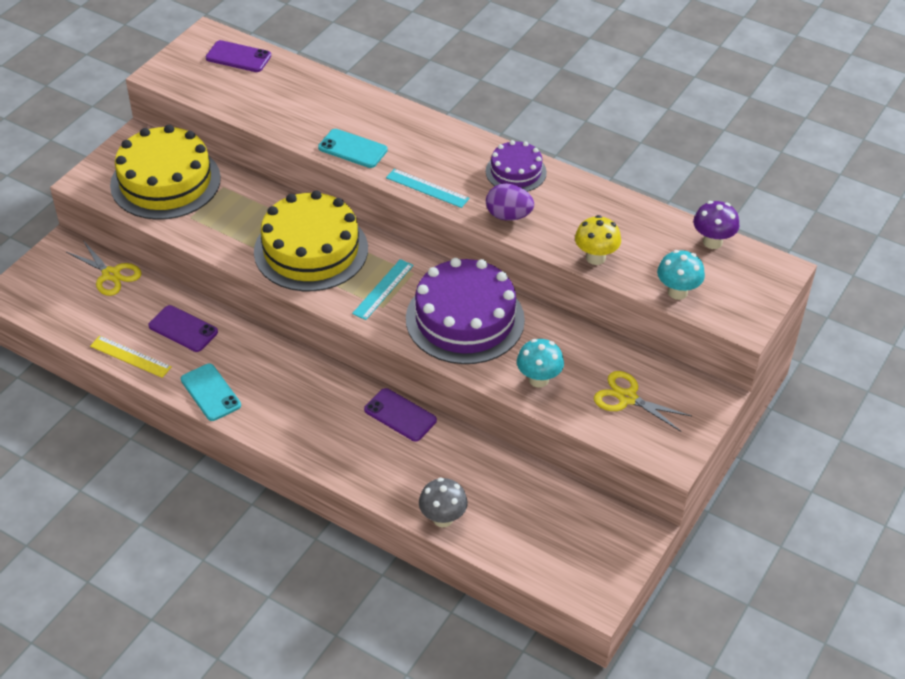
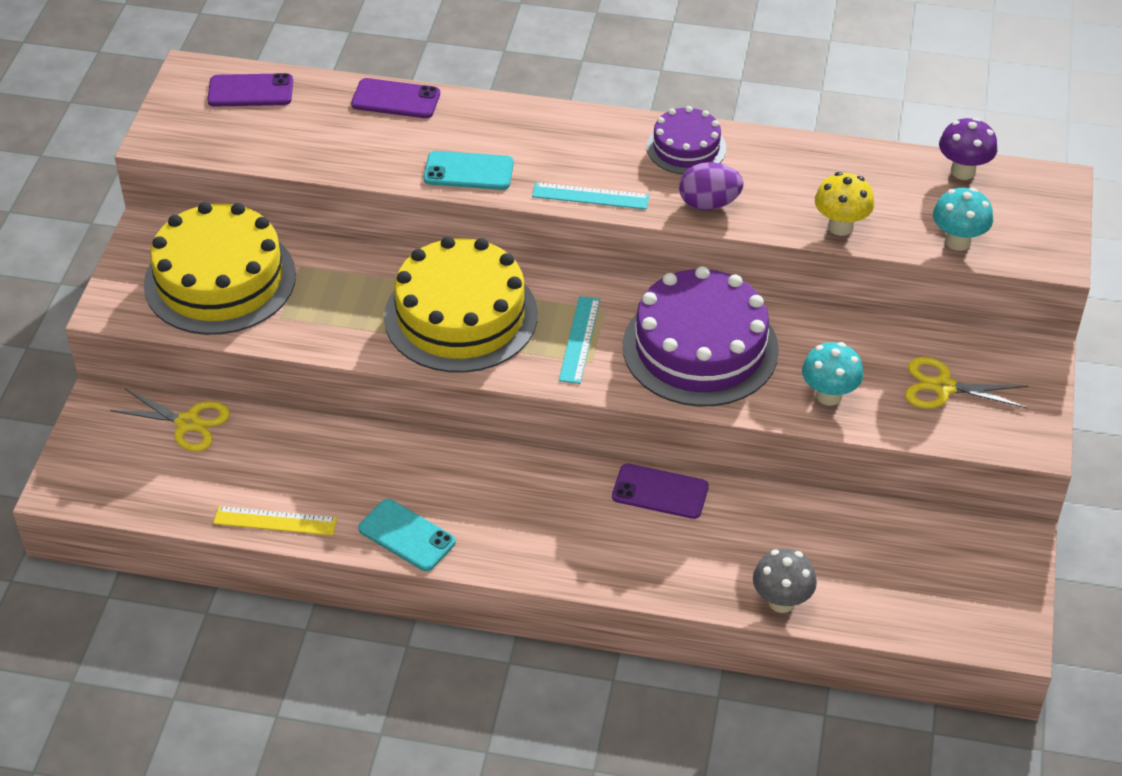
camera: 20 degrees left, 0 degrees up
purple phone [148,305,218,352] -> purple phone moved to [351,78,440,118]

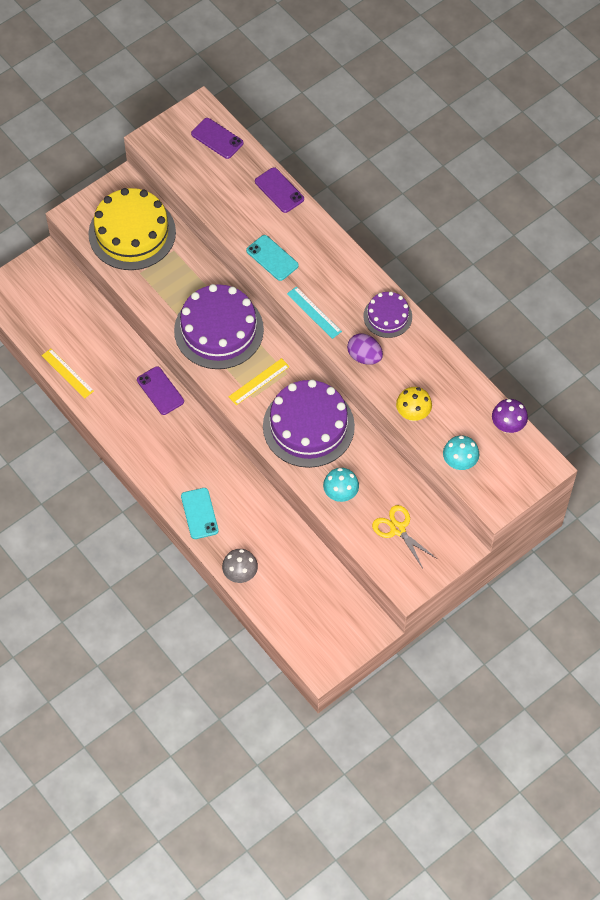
camera: 40 degrees right, 15 degrees up
yellow scissors [110,389,230,452] -> none
turquoise phone [358,499,456,571] -> turquoise phone moved to [181,488,219,539]
yellow cake [384,236,538,373] -> purple cake [174,284,264,369]
turquoise ruler [559,296,600,384] -> yellow ruler [229,358,290,405]
purple phone [612,464,709,519] -> purple phone moved to [137,366,184,415]

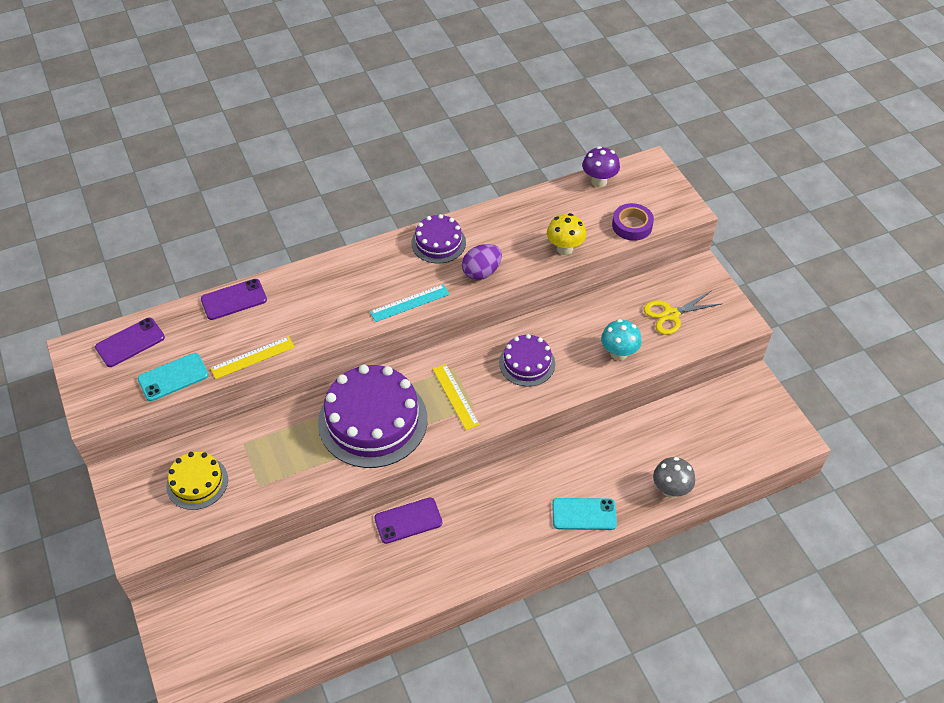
camera: 75 degrees left, 10 degrees down
yellow ruler [42,348,94,399] -> yellow ruler moved to [210,336,295,379]
yellow cake [89,188,176,270] -> yellow cake [166,452,228,510], size x0.54
turquoise phone [246,235,299,281] -> turquoise phone moved to [138,353,209,401]
purple cake [263,380,355,468] -> purple cake [499,334,555,387], size x0.54
turquoise mushroom [443,436,479,470] -> purple tape [612,203,654,241]

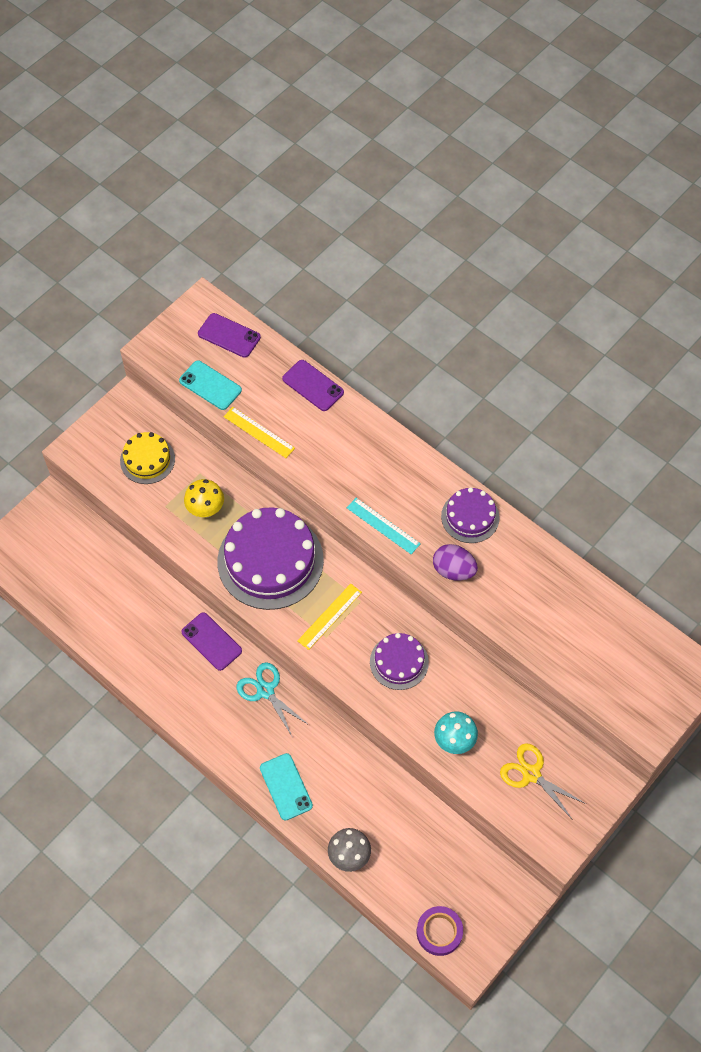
camera: 65 degrees right, 10 degrees up
yellow mushroom [547,213,586,255] -> yellow mushroom moved to [184,479,224,518]
purple mushroom [582,146,620,187] -> none
purple tape [612,203,654,241] -> purple tape moved to [417,906,463,956]
none -> turquoise scissors [237,662,309,738]

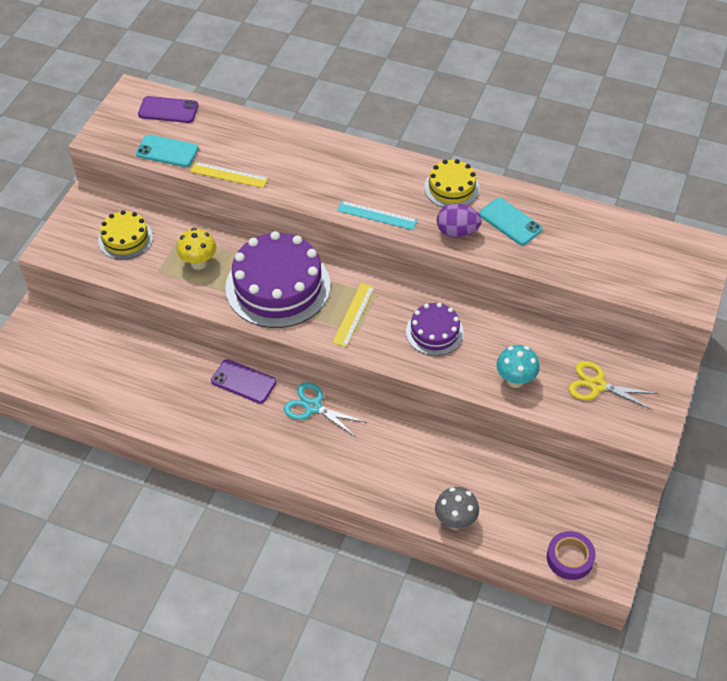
camera: 20 degrees left, 10 degrees down
turquoise phone [260,753,313,821] -> turquoise phone moved to [479,198,543,245]
purple phone [282,360,344,411] -> none
purple cake [441,487,499,543] -> yellow cake [424,159,480,207]

